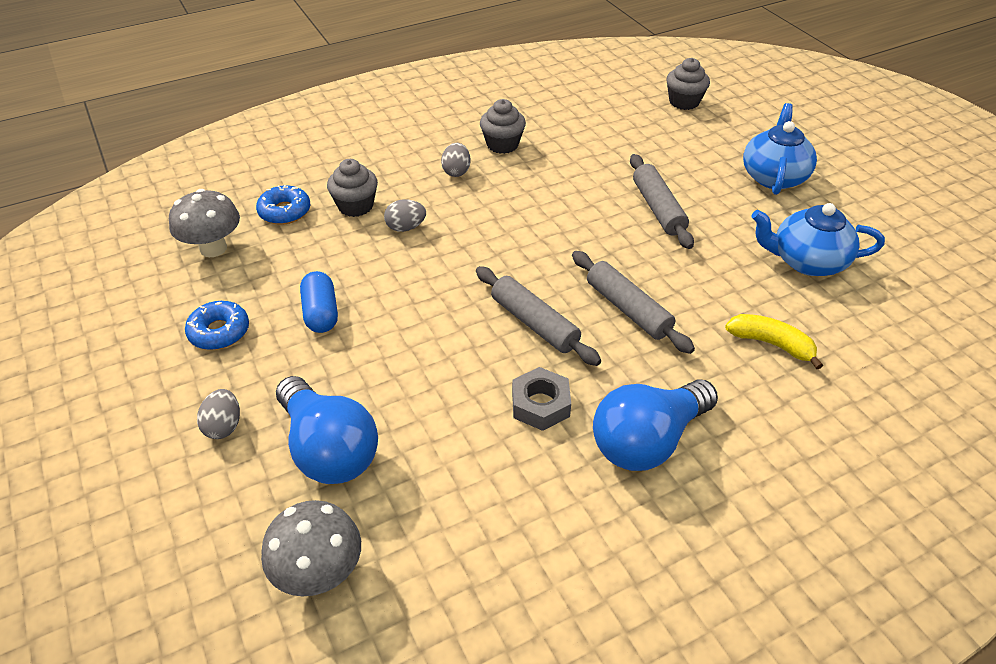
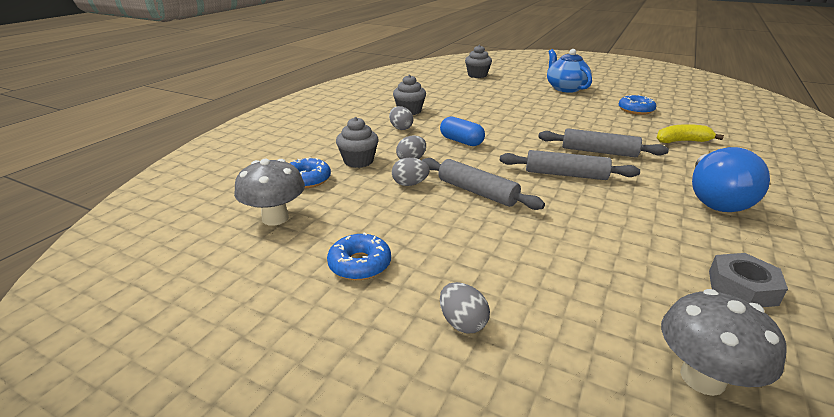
camera: 35 degrees left, 15 degrees down
blue light bulb [276,376,378,484] -> none
blue capsule [300,271,338,333] -> blue capsule moved to [440,117,485,146]
grey nut [512,367,571,431] -> grey nut moved to [709,253,788,307]
grey rolling pin [630,154,694,249] -> grey rolling pin moved to [422,158,545,210]
blue teapot [752,203,885,276] -> blue donut [619,95,656,115]
none -> grey egg [392,158,430,186]

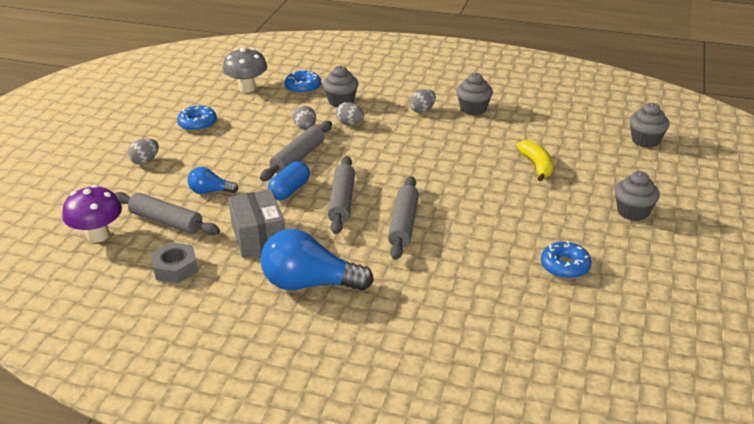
camera: 80 degrees right, 5 degrees up
blue capsule [440,117,485,146] -> blue capsule moved to [268,161,310,200]
blue teapot [547,49,592,93] -> grey cupcake [614,171,660,221]
yellow banana [657,124,724,143] -> yellow banana moved to [517,140,553,181]
grey mushroom [661,289,787,396] -> purple mushroom [62,185,122,242]
none -> grey rolling pin [114,192,220,235]
none -> blue light bulb [188,167,238,194]
none -> grey box [228,189,285,258]

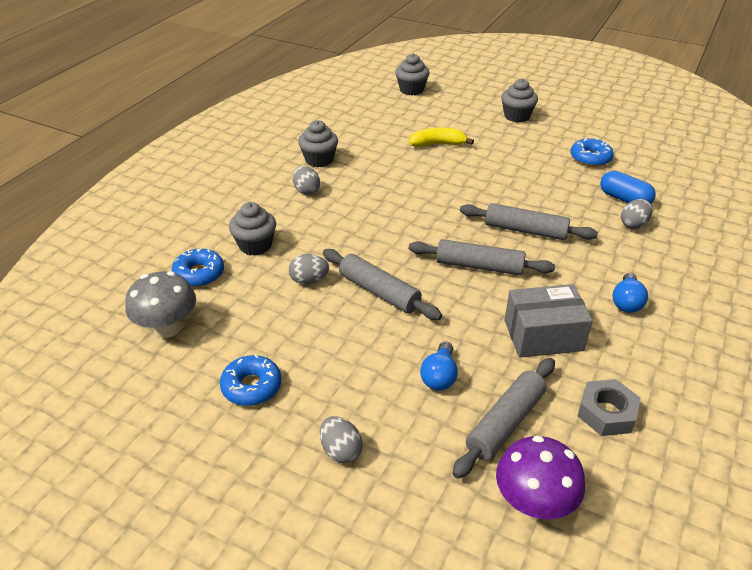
camera: 80 degrees left, 5 degrees up
blue light bulb [260,229,374,291] -> blue light bulb [613,273,648,313], size x0.51
blue capsule [268,161,310,200] -> blue capsule moved to [600,171,656,204]
grey egg [336,102,364,125] -> grey egg moved to [621,199,653,229]

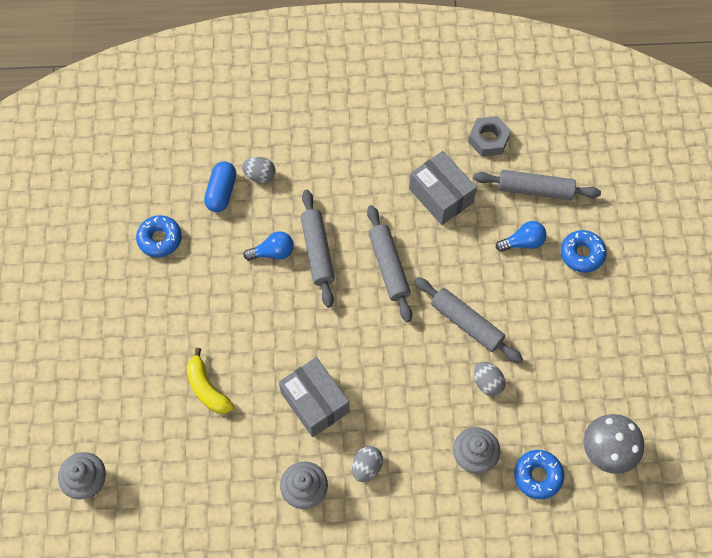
camera: 120 degrees left, 25 degrees up
blue donut [220,355,281,406] -> blue donut moved to [561,230,607,273]
grey egg [320,416,363,463] -> none
grey rolling pin [323,249,442,320] -> grey rolling pin turned 60 degrees counterclockwise [414,277,523,363]
purple mushroom [496,435,585,519] -> none
grey cupcake [501,79,538,123] -> none
blue light bulb [613,273,648,313] -> blue light bulb moved to [243,231,294,261]
none -> grey box [279,357,349,437]

